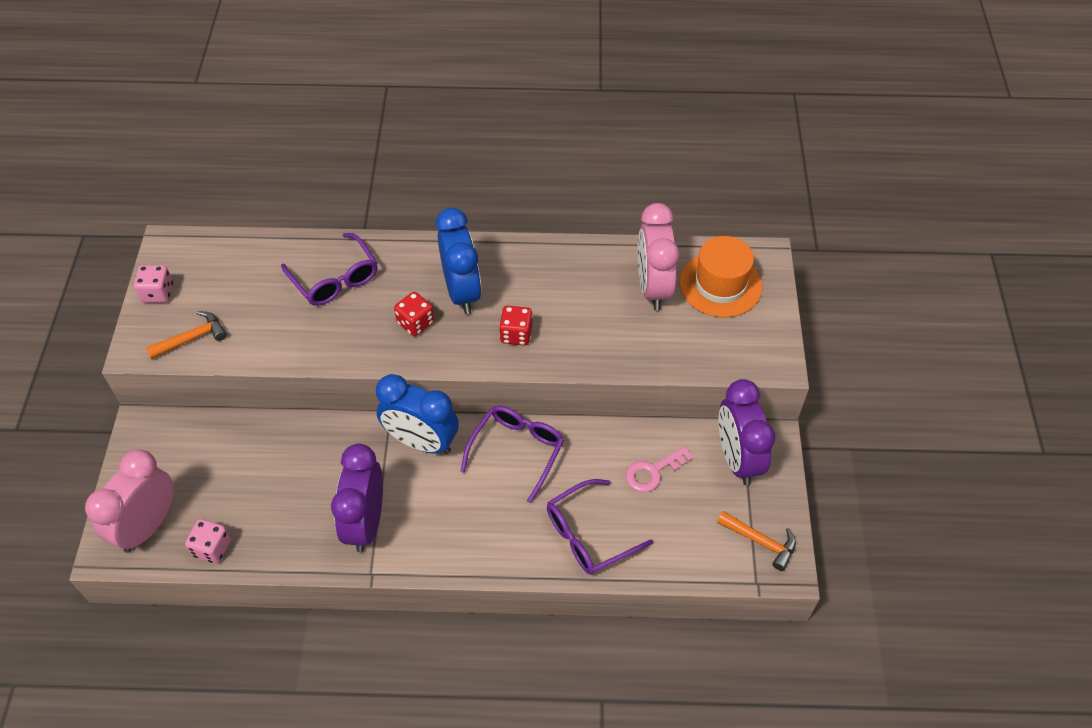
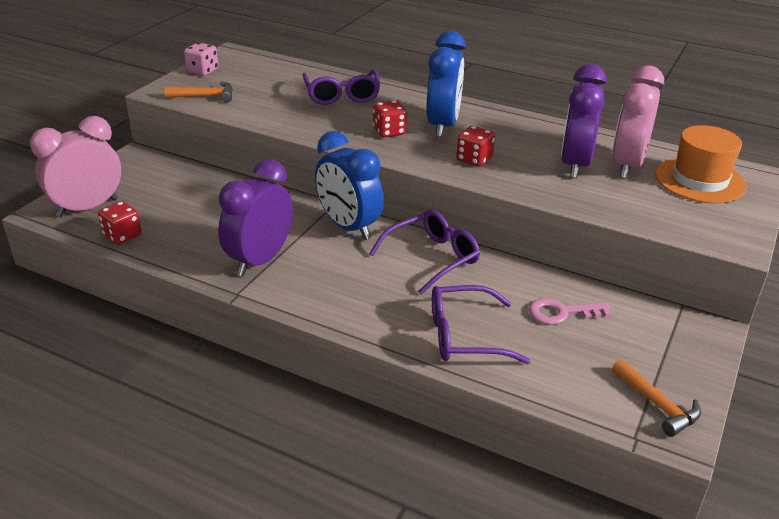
camera: 25 degrees right, 20 degrees down
pink dice [185,519,231,564] -> red dice [98,201,142,244]
purple clock [718,379,775,485] -> purple clock moved to [561,64,607,178]

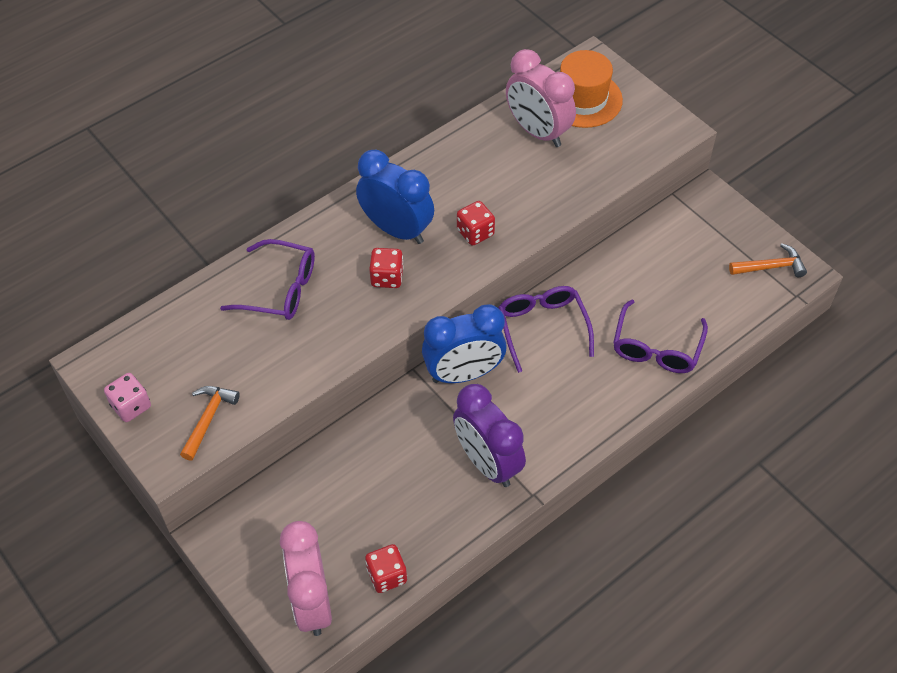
camera: 65 degrees left, 20 degrees up
pink key [529,298,612,325] -> none
purple clock [561,64,607,178] -> none

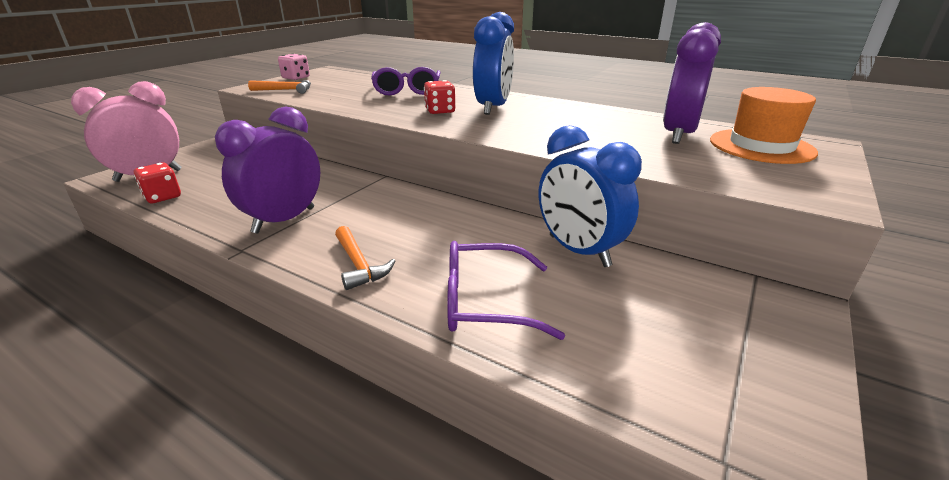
camera: 70 degrees right, 25 degrees down
blue clock [422,304,507,383] -> blue clock moved to [539,125,642,267]
red dice [457,201,495,246] -> none
purple glasses [498,286,594,373] -> none
pink clock [506,49,576,147] -> purple clock [663,22,721,144]
orange hammer [729,244,807,277] -> orange hammer moved to [335,226,396,290]

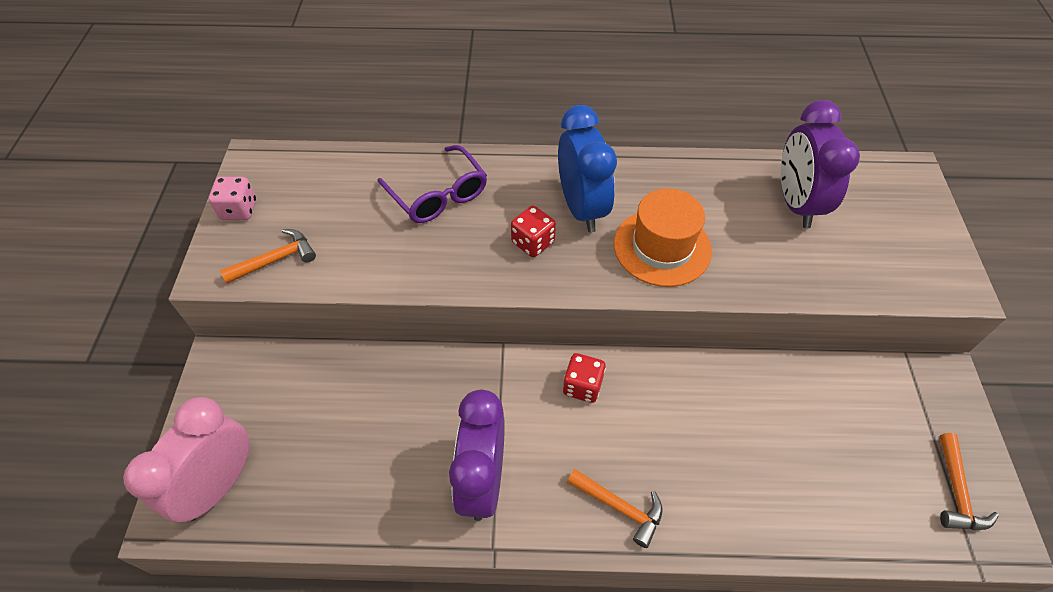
camera: 30 degrees left, 25 degrees up
red dice [134,163,181,203] -> red dice moved to [563,353,606,403]
purple glasses [447,241,565,340] -> none
blue clock [539,125,642,267] -> none
orange hat [710,87,818,164] -> orange hat moved to [614,188,712,287]
none -> orange hammer [939,433,999,530]

